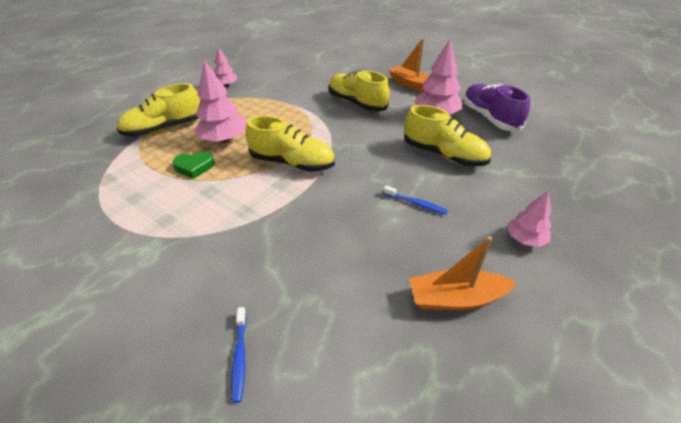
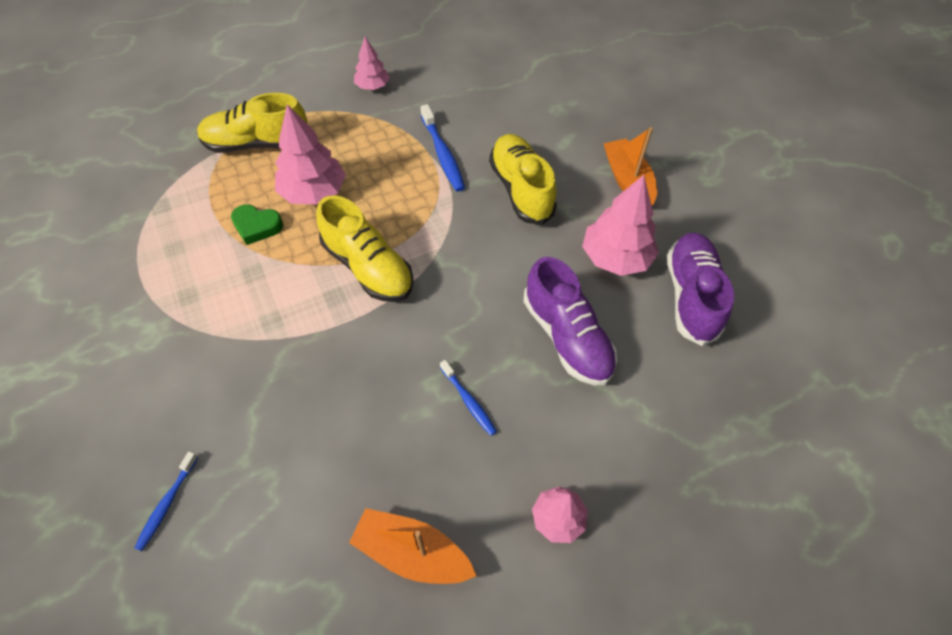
camera: 25 degrees right, 15 degrees up
yellow shoe [404,105,491,167] -> purple shoe [523,257,617,385]
none -> blue toothbrush [421,104,465,192]

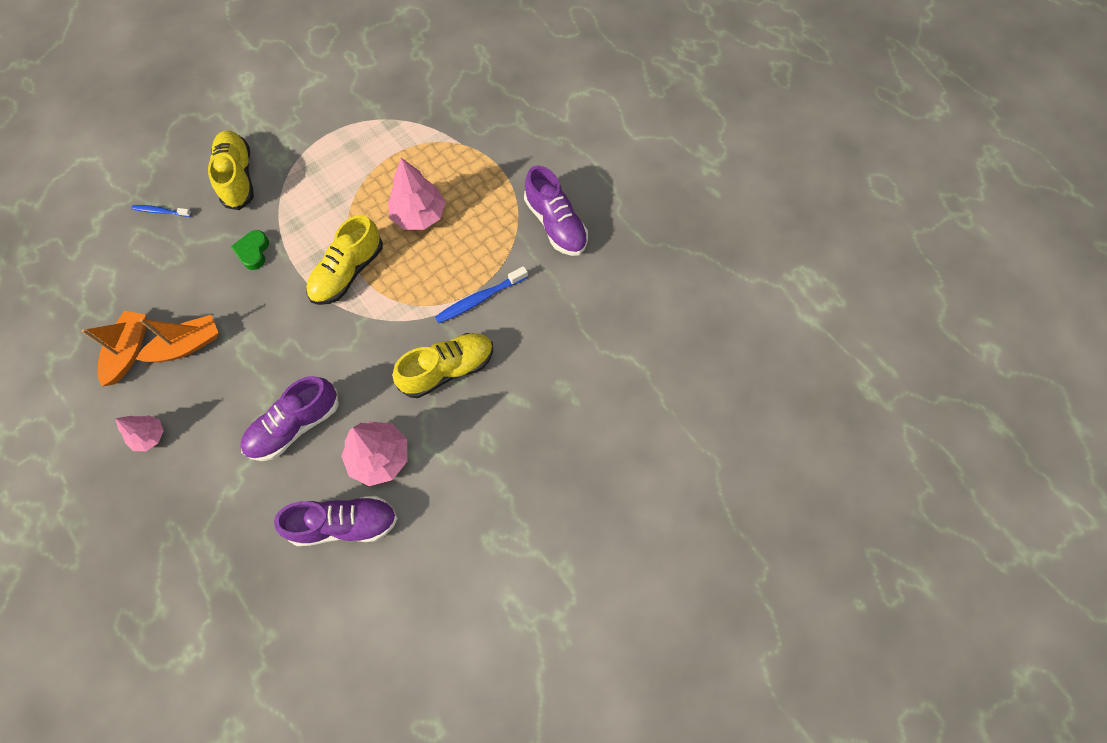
camera: 80 degrees right, 10 degrees up
yellow shoe [197,93,308,153] -> yellow shoe moved to [208,131,254,210]
green heart [231,204,283,245] -> green heart moved to [231,230,269,270]
pink tree [354,37,390,90] -> purple shoe [524,166,588,256]
blue toothbrush [440,360,497,436] -> none
orange boat [603,127,657,205] -> orange boat moved to [136,315,218,363]

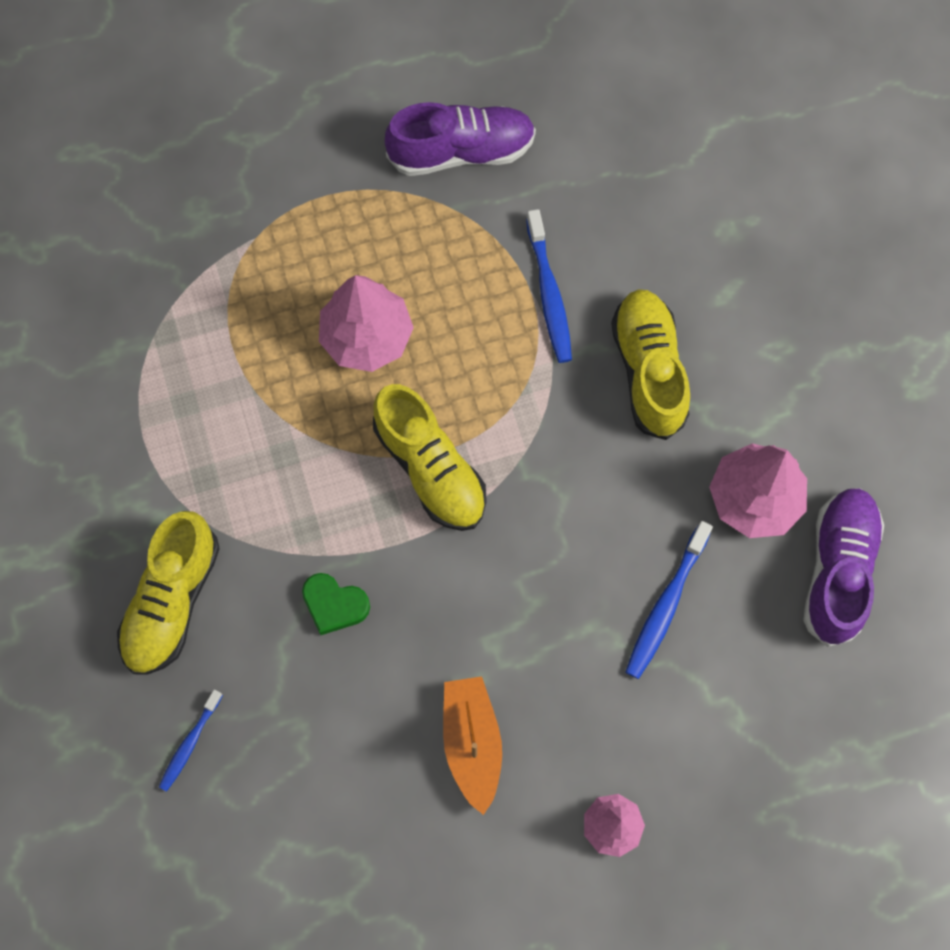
camera: 70 degrees left, 5 degrees up
orange boat [81,311,147,386] -> none
yellow shoe [208,131,254,210] -> yellow shoe turned 75 degrees counterclockwise [117,511,220,675]
purple shoe [240,376,339,461] -> blue toothbrush [625,521,713,679]

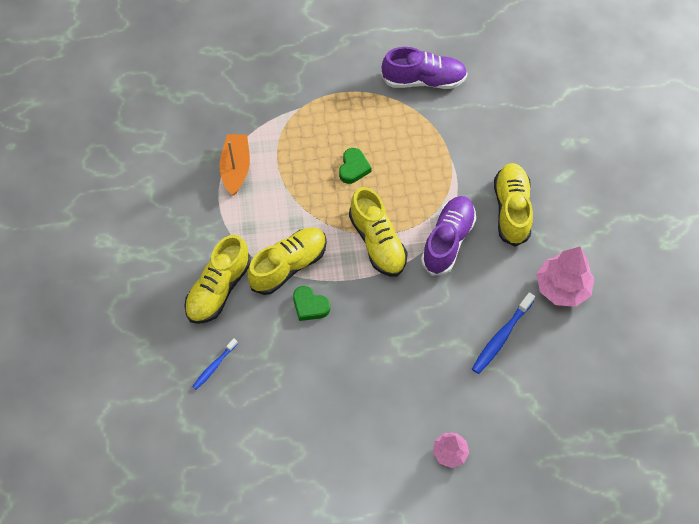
camera: 10 degrees right, 10 degrees down
pink tree [319,275,414,372] -> green heart [339,148,372,184]
orange boat [443,676,502,815] -> orange boat moved to [219,134,250,196]
blue toothbrush [526,209,572,363] -> none
purple shoe [803,488,884,647] -> purple shoe moved to [421,196,476,276]
none -> yellow shoe [247,227,327,295]

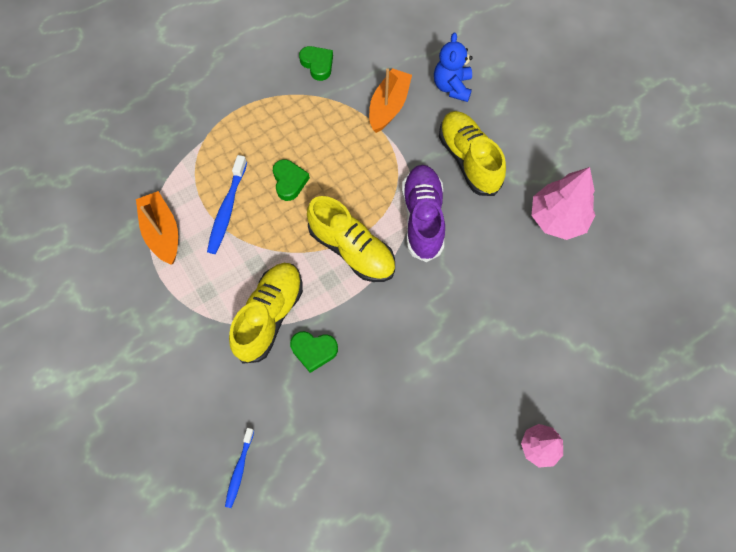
camera: 25 degrees left, 5 degrees up
yellow shoe [184,235,251,324] -> none
purple shoe [381,47,467,89] -> green heart [299,46,333,81]
blue toothbrush [472,292,535,374] -> blue toothbrush moved to [207,155,247,254]
none -> orange boat [369,68,412,133]
none -> blue teddy bear [434,33,473,102]

